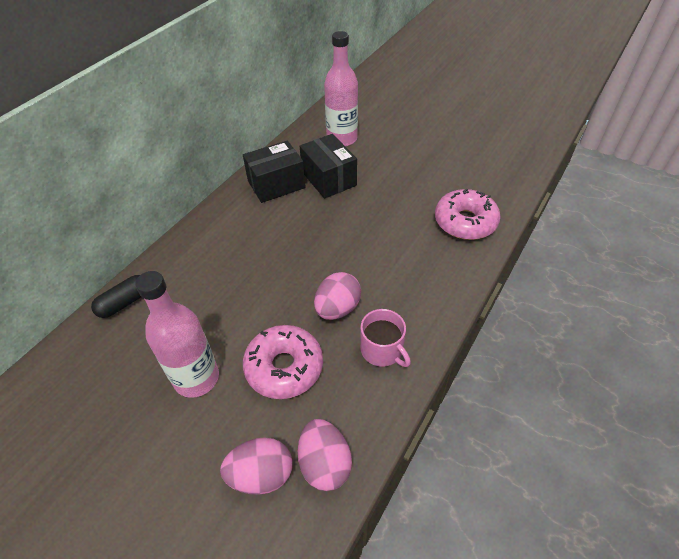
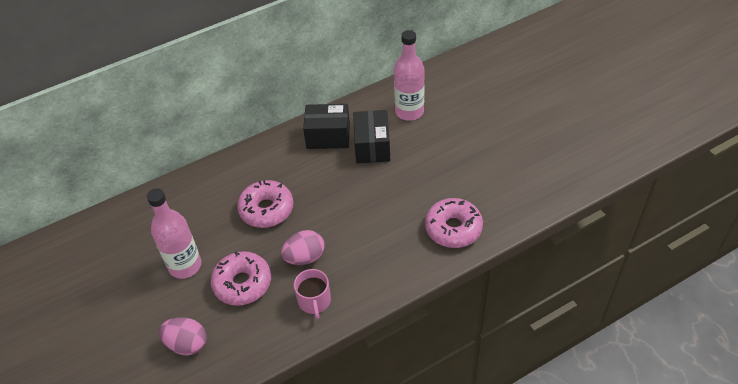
camera: 30 degrees right, 0 degrees up
black capsule [91,275,141,318] -> none
pink egg [298,419,352,491] -> none
none -> pink donut [237,180,293,228]

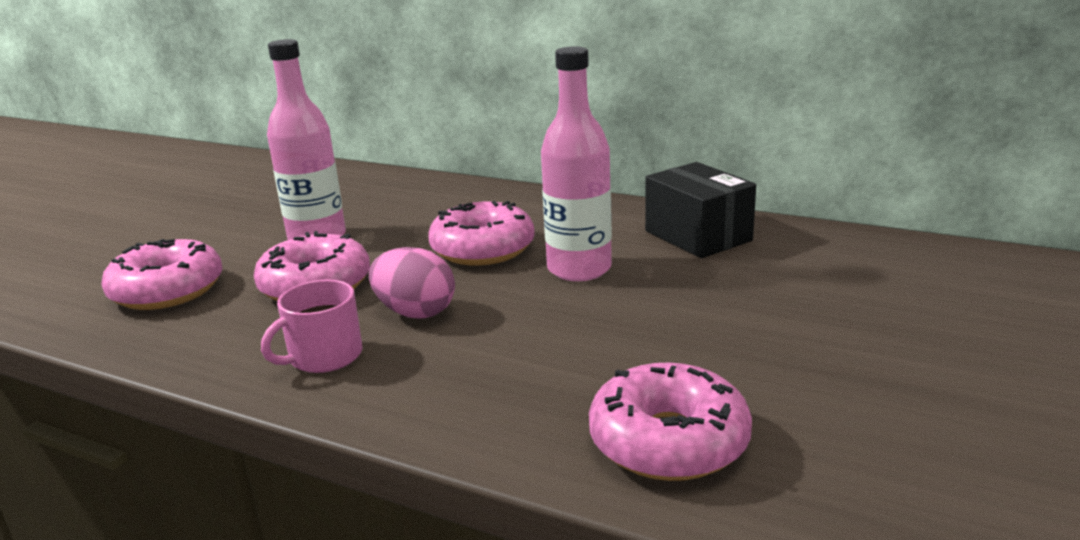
camera: 55 degrees right, 25 degrees down
pink egg [159,317,206,356] -> pink donut [101,239,222,310]
black box [353,110,390,164] -> none
pink bottle [394,30,425,121] -> pink bottle moved to [541,46,612,281]

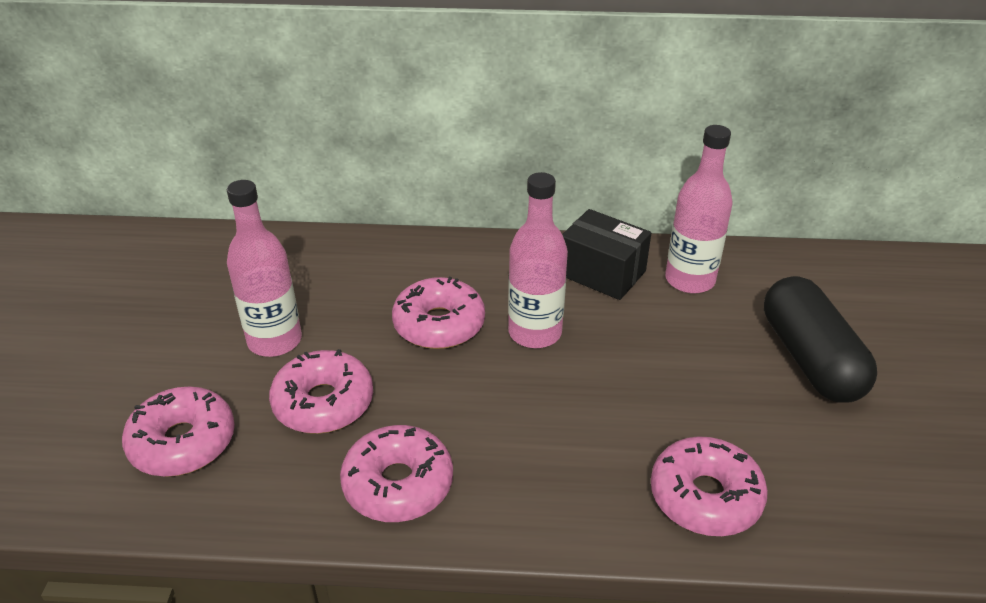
camera: 25 degrees left, 15 degrees up
pink mug [261,280,362,373] -> pink donut [340,425,453,522]
pink egg [369,247,455,319] -> none
none -> pink bottle [665,125,733,294]
none -> black capsule [764,276,877,403]

